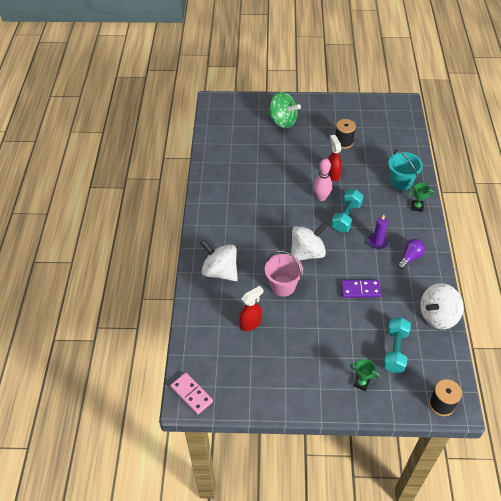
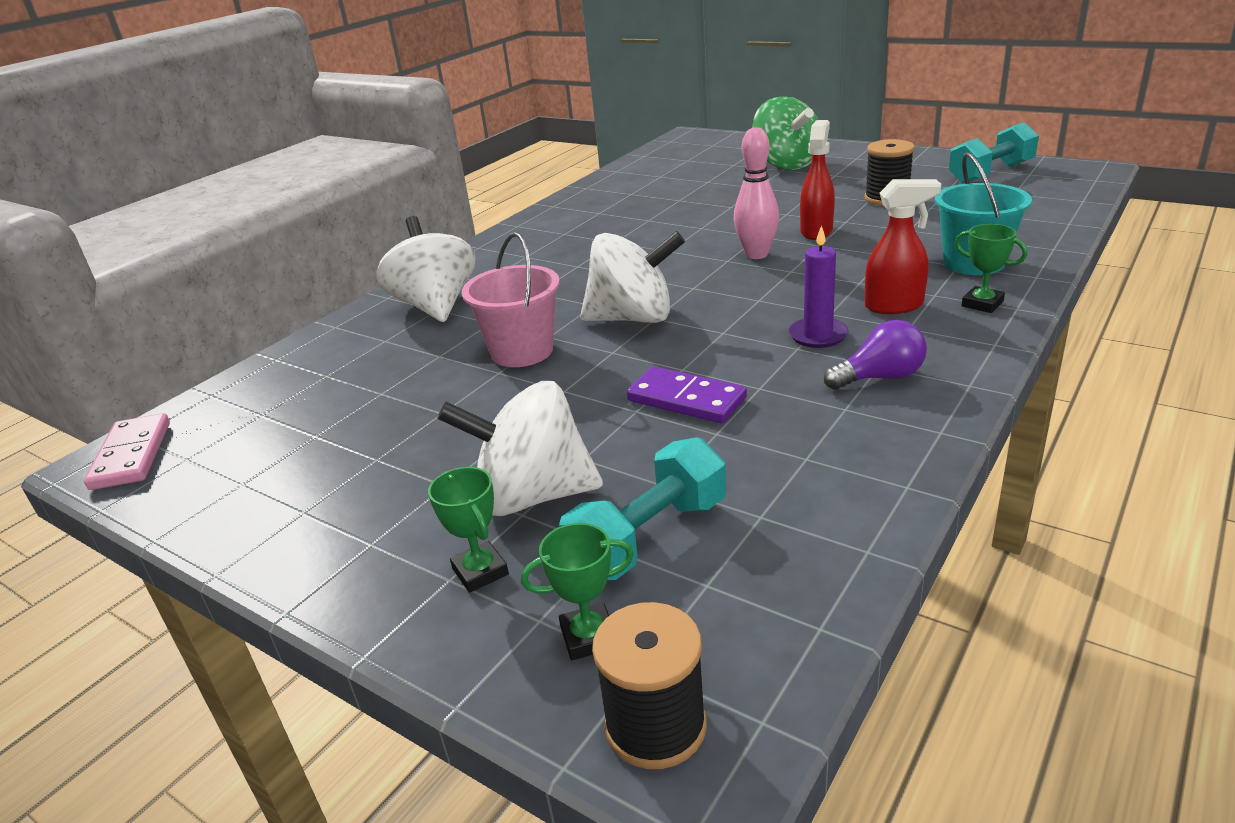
camera: 35 degrees right, 20 degrees down
red spray bottle [239,286,263,331] -> red spray bottle moved to [865,179,941,314]
turquoise dumbbell [331,189,363,232] -> turquoise dumbbell moved to [949,122,1039,184]
white spinning top [420,283,464,329] -> white spinning top moved to [437,381,603,516]
none -> green trophy [521,523,634,660]

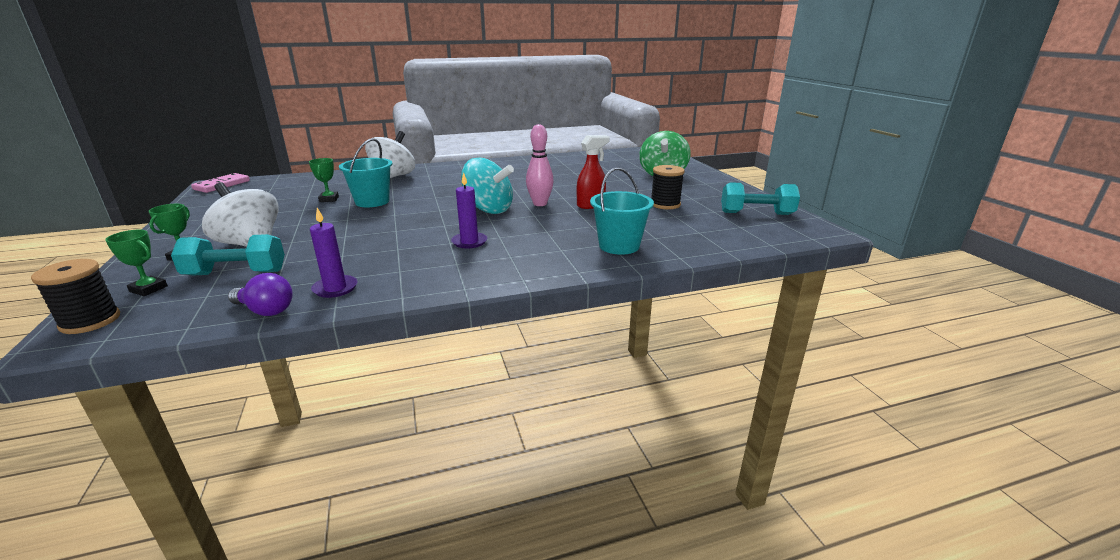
camera: 35 degrees right, 5 degrees down
pink bucket [462,232,560,367] -> turquoise bucket [339,138,393,207]
white spinning top [580,231,685,323] -> none
purple domino [627,366,747,423] -> none
purple light bulb [824,320,927,390] -> purple light bulb moved to [228,273,293,316]
red spray bottle [865,179,941,314] -> none
green trophy [955,224,1027,313] -> green trophy moved to [309,158,339,202]
none -> purple candle [310,208,358,298]
none -> turquoise spinning top [461,158,514,214]

